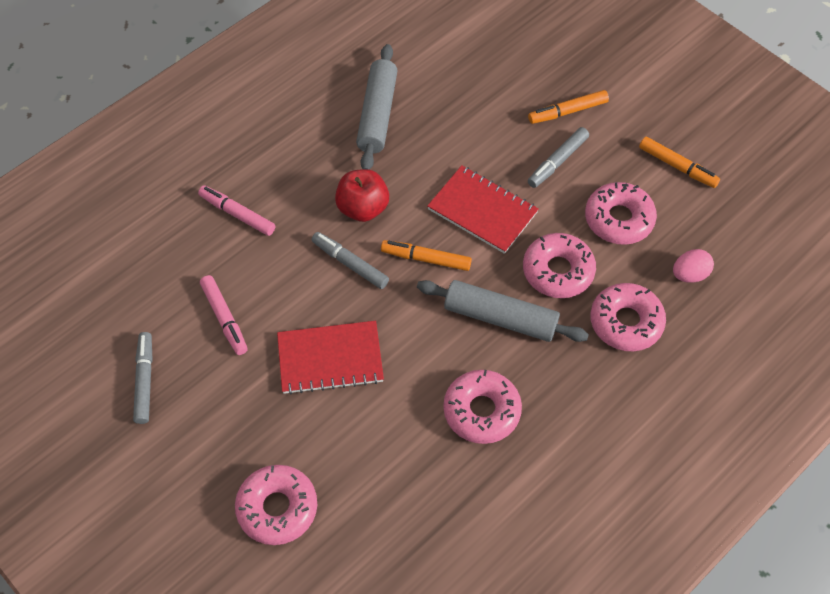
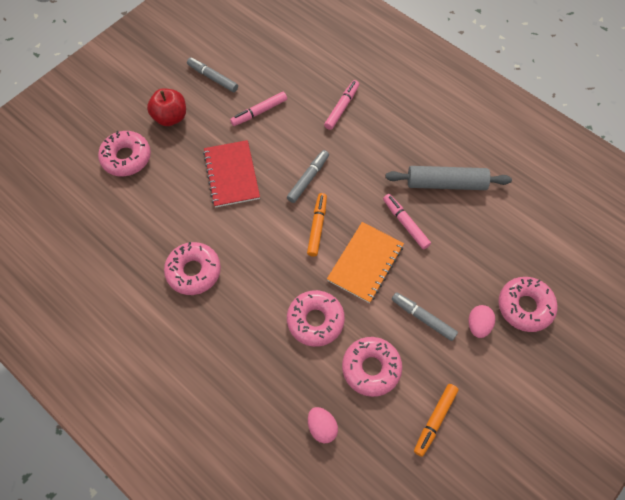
camera: 85 degrees right, 5 degrees up
grey marker [133,332,153,424] -> grey marker turned 135 degrees counterclockwise [187,57,238,92]
red apple [335,169,389,222] -> red apple moved to [147,88,186,126]
grey rolling pin [417,280,589,342] -> none
red notebook [427,165,539,254] -> orange notebook [327,222,404,303]
orange marker [528,90,609,124] -> pink egg [469,305,495,338]
pink donut [590,283,666,351] -> pink donut moved to [498,277,558,332]
none -> pink marker [383,194,431,249]

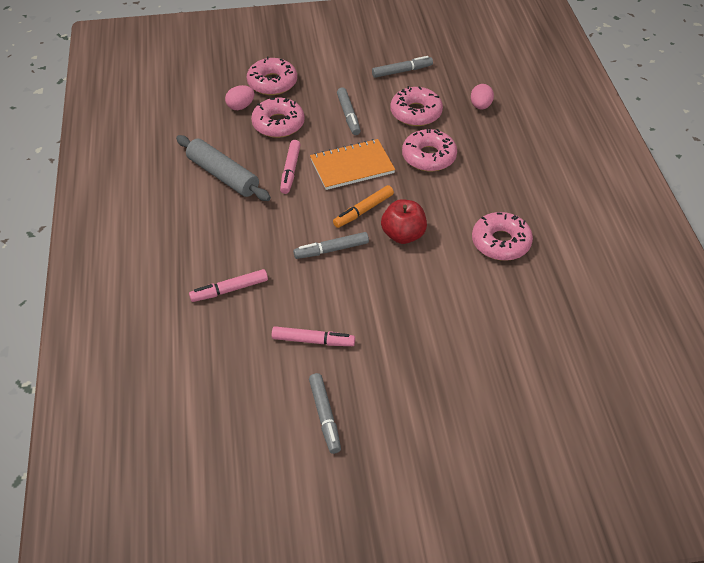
camera: 140 degrees left, 15 degrees down
pink donut [98,131,151,176] -> pink donut moved to [251,98,305,138]
red apple [147,88,186,126] -> red apple moved to [381,199,427,244]
red notebook [203,140,260,208] -> none
orange marker [414,384,458,457] -> grey marker [372,56,433,78]
pink egg [469,305,495,338] -> pink egg moved to [225,85,254,110]

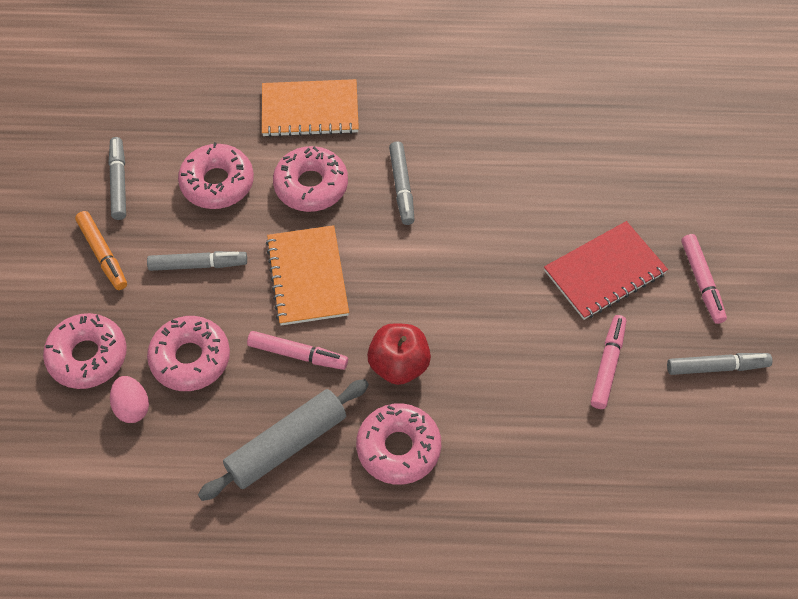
camera: 80 degrees left, 10 degrees up
pink marker [189,269,268,302] -> pink marker moved to [681,234,727,324]
grey marker [293,232,369,259] -> grey marker moved to [389,141,414,225]
orange marker [333,185,394,228] -> orange marker moved to [75,211,127,290]
red apple [381,199,427,244] -> red apple moved to [367,323,431,385]
pink egg [471,84,494,110] -> none
pink donut [472,212,533,261] -> pink donut moved to [356,403,441,485]
none -> orange notebook [262,79,359,137]
none -> red notebook [544,221,668,320]

